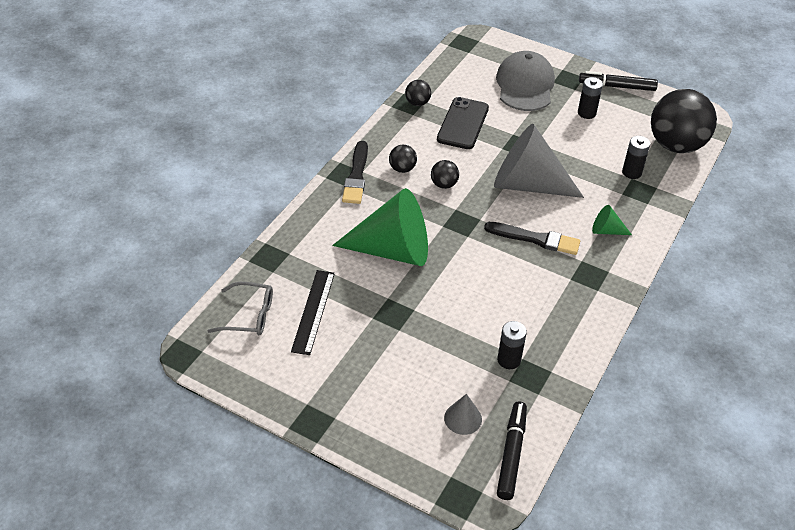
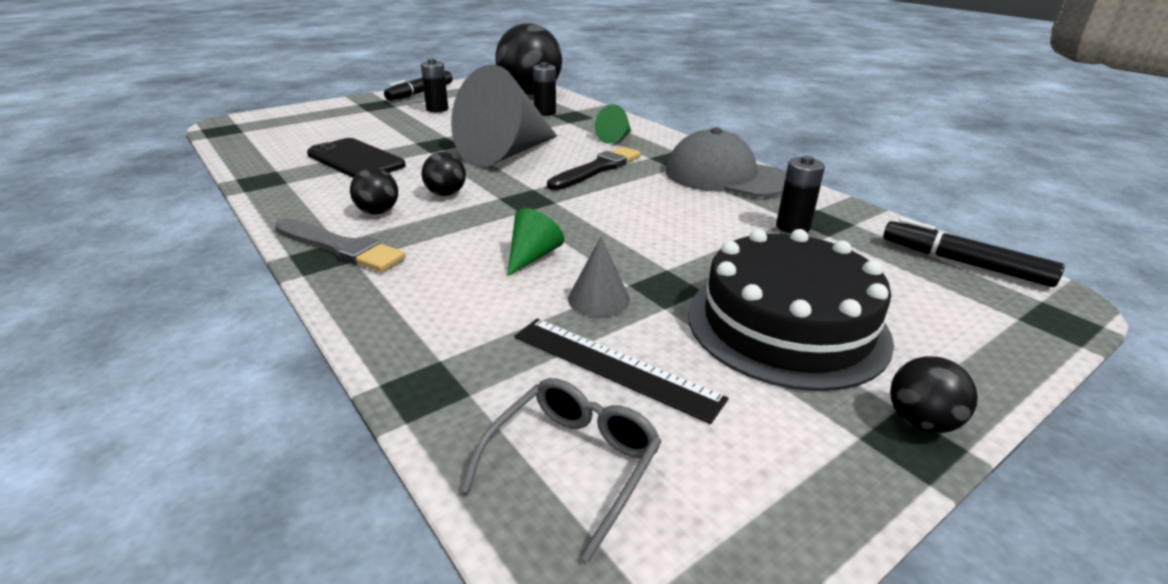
camera: 65 degrees left, 15 degrees down
green cone [332,188,428,266] -> green cone [507,208,564,276], size x0.42
black brush [342,141,368,204] -> grey brush [275,218,406,272]
black ball [405,80,431,106] -> black ball moved to [890,356,978,433]
grey cone [444,394,482,435] -> grey cone moved to [568,237,630,317]
grey cap [496,51,555,111] -> grey cap moved to [666,127,786,197]
none -> black cake [688,229,894,391]

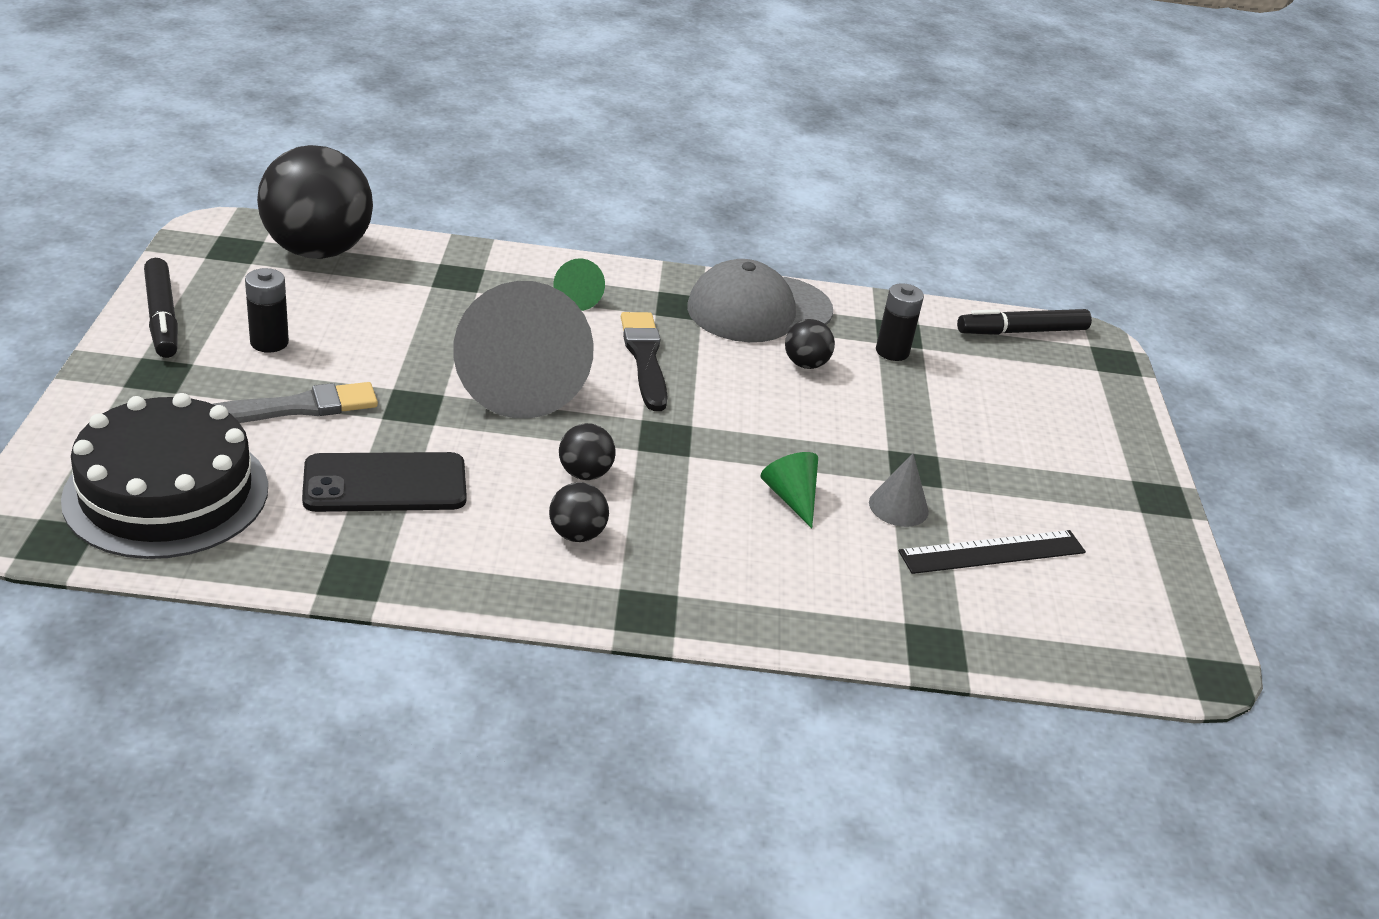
camera: 55 degrees left, 5 degrees up
grey brush [275,218,406,272] -> grey brush moved to [213,382,378,423]
grey glasses [461,378,662,562] -> none
black battery [533,62,556,116] -> none
black cake [688,229,894,391] -> black cake moved to [61,393,268,559]
black ball [890,356,978,433] -> black ball moved to [785,319,835,369]

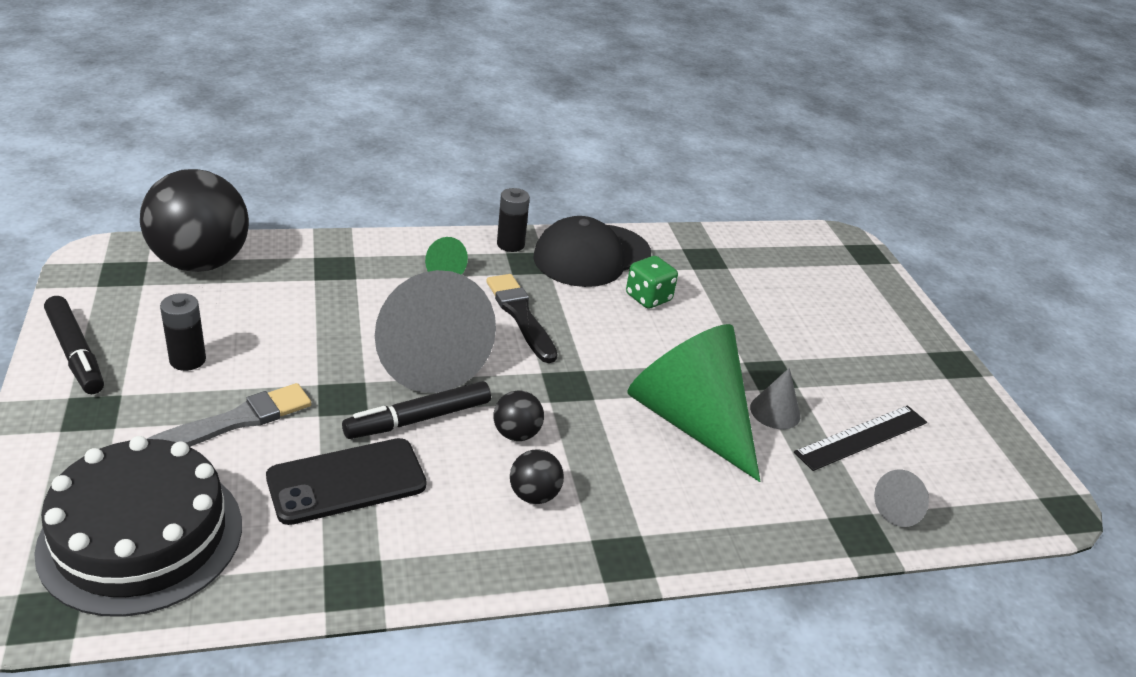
camera: 15 degrees left, 0 degrees up
grey cap [687,259,833,342] -> black cap [533,216,651,287]
green cone [760,452,818,528] -> green cone [627,324,760,482], size x2.36
black ball [785,319,835,369] -> green dice [626,256,678,309]
black battery [876,283,924,361] -> black battery moved to [497,188,530,252]
black marker [957,309,1092,335] -> black marker moved to [342,381,491,439]
none -> grey cone [874,470,929,527]

